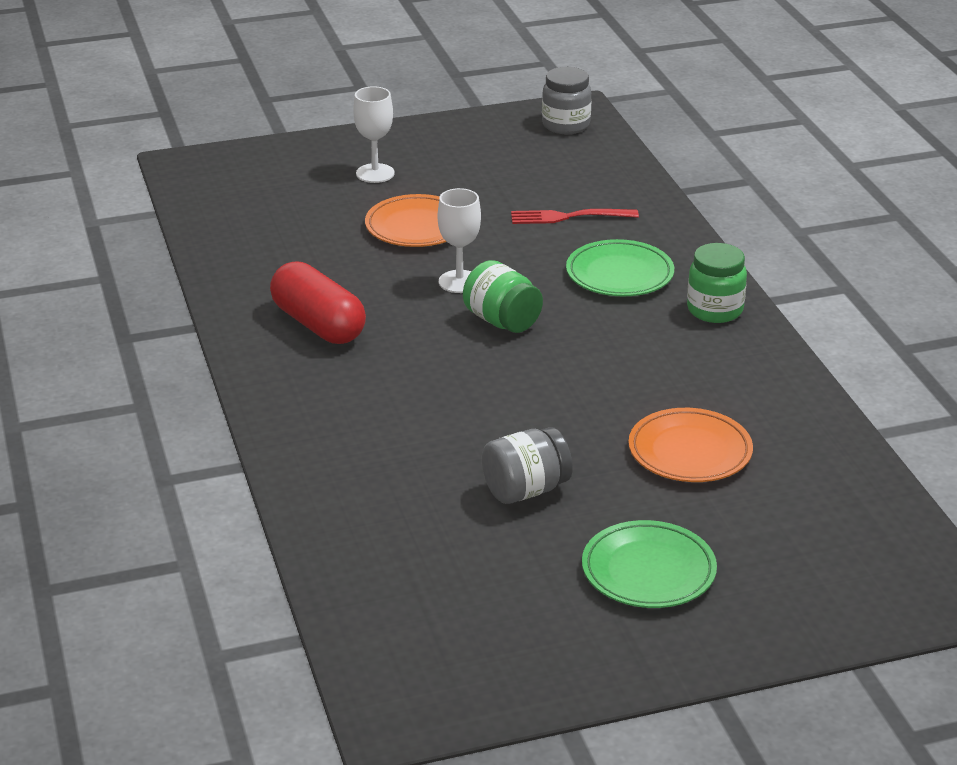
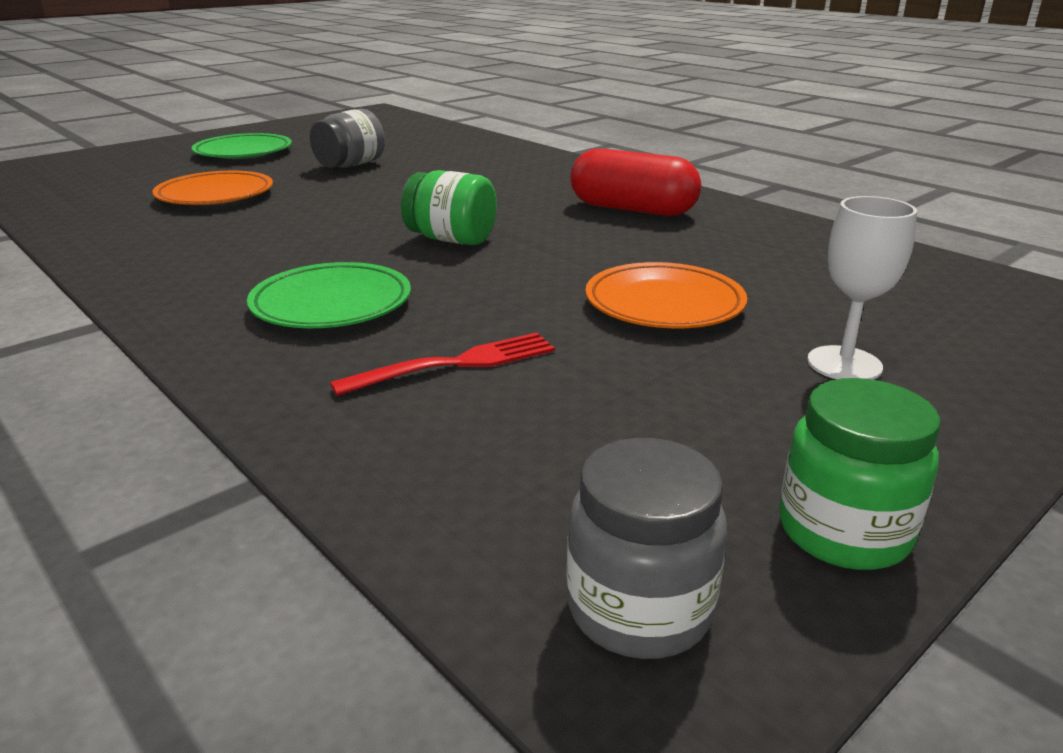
camera: 155 degrees right, 5 degrees down
white goblet [438,188,481,293] -> none
green jar [687,243,747,323] -> green jar moved to [779,378,941,570]

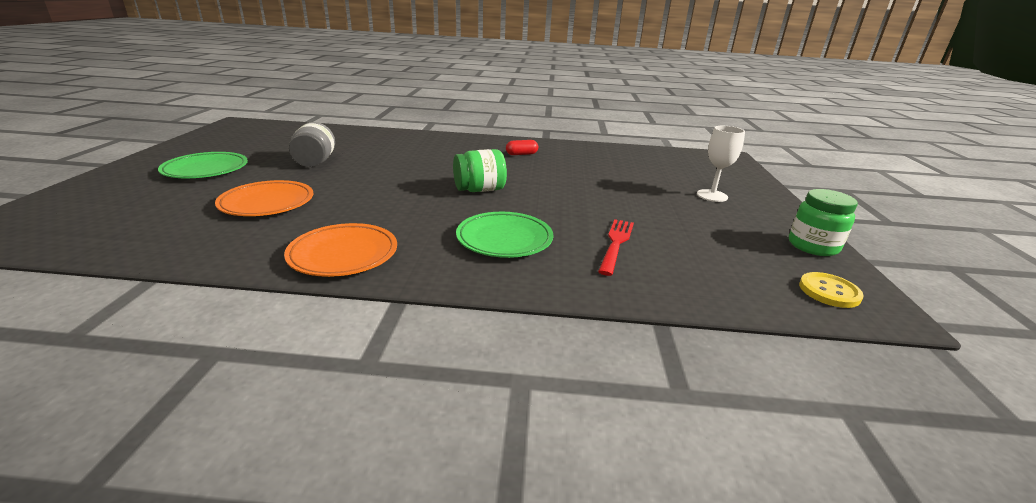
camera: 45 degrees left, 0 degrees up
grey jar [566,438,727,659] -> yellow button [799,272,864,308]
red capsule [570,148,701,216] -> red capsule [506,140,538,155], size x0.47
orange plate [585,262,747,328] -> orange plate moved to [284,223,397,277]

